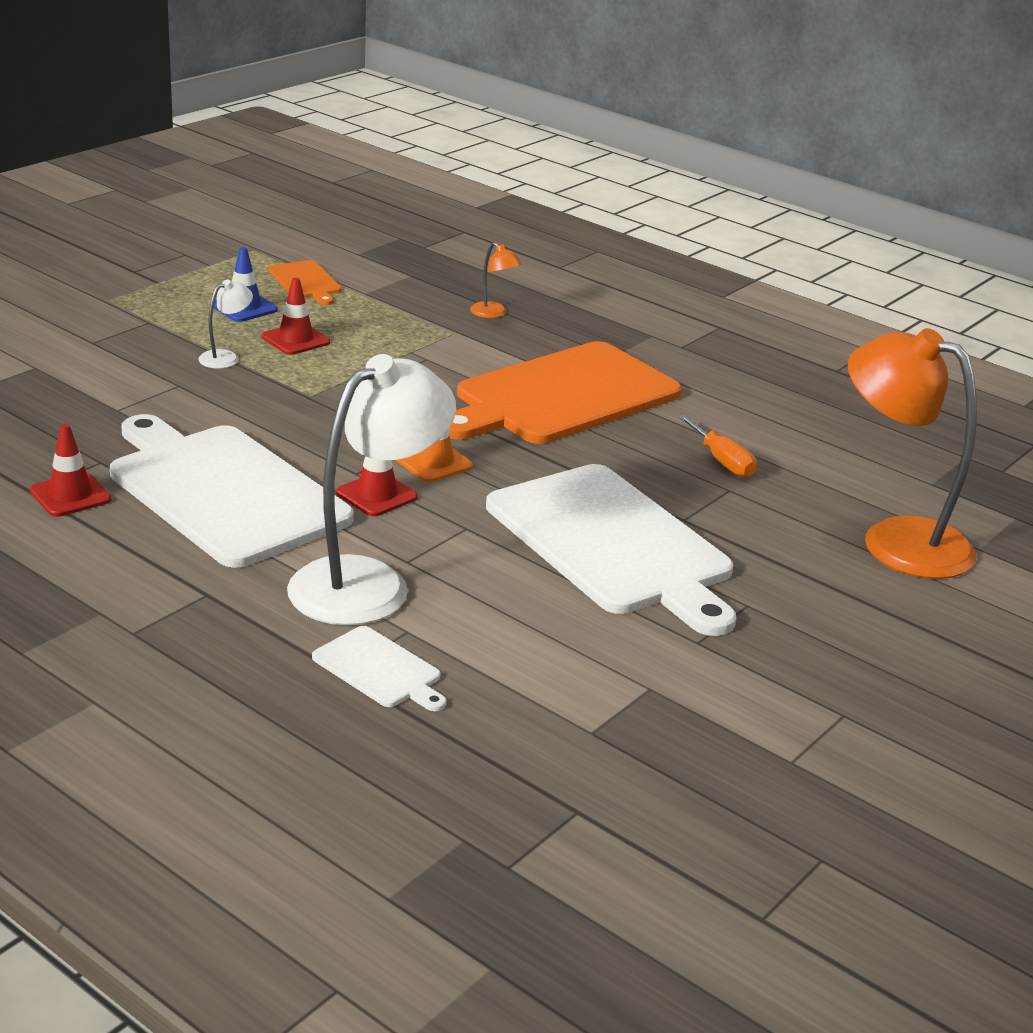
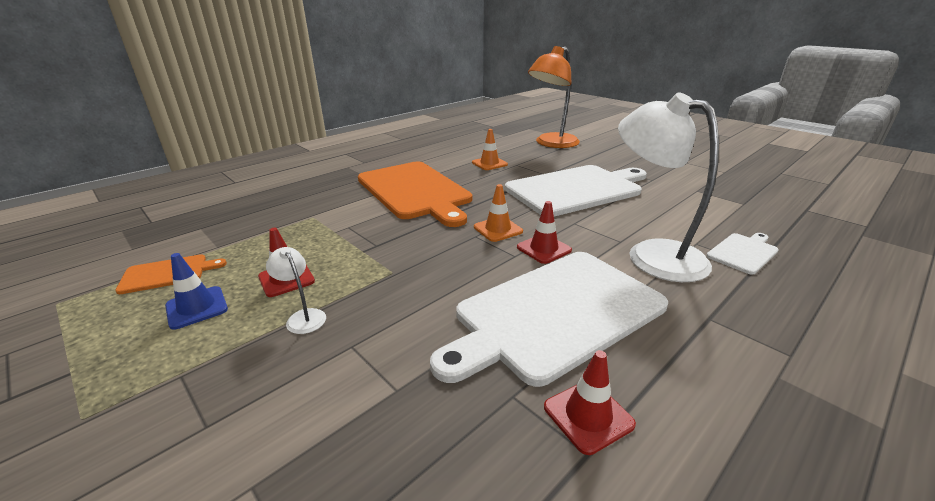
camera: 80 degrees left, 0 degrees up
orange lamp [470,242,522,318] -> none
orange screwdriver [678,415,757,477] -> orange traffic cone [472,129,508,170]

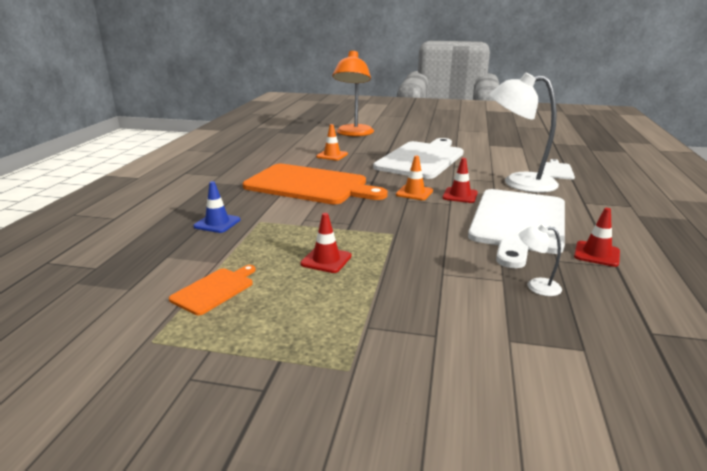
camera: 35 degrees left, 5 degrees down
blue traffic cone [165,253,228,330] -> blue traffic cone moved to [193,181,240,233]
white lamp [266,247,326,334] -> white lamp moved to [519,224,562,296]

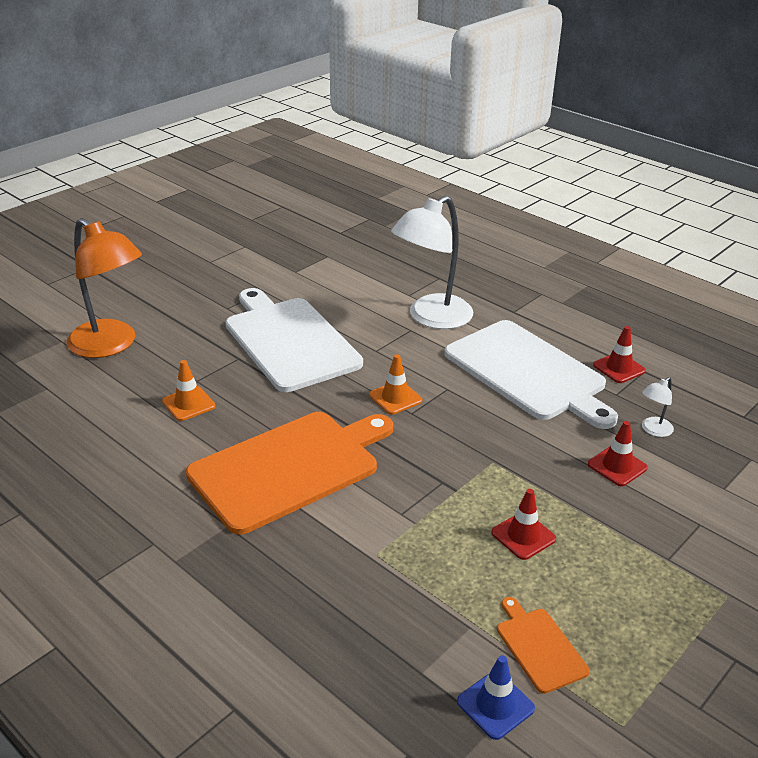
camera: 60 degrees left, 10 degrees up
blue traffic cone [193,181,240,233] -> blue traffic cone moved to [457,655,535,740]
red traffic cone [443,158,478,203] -> red traffic cone moved to [588,421,648,486]
white cutting board [542,159,575,180] -> none

